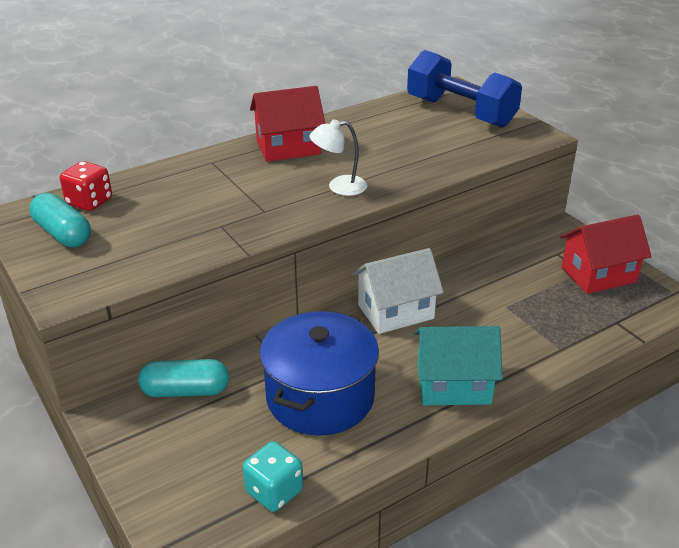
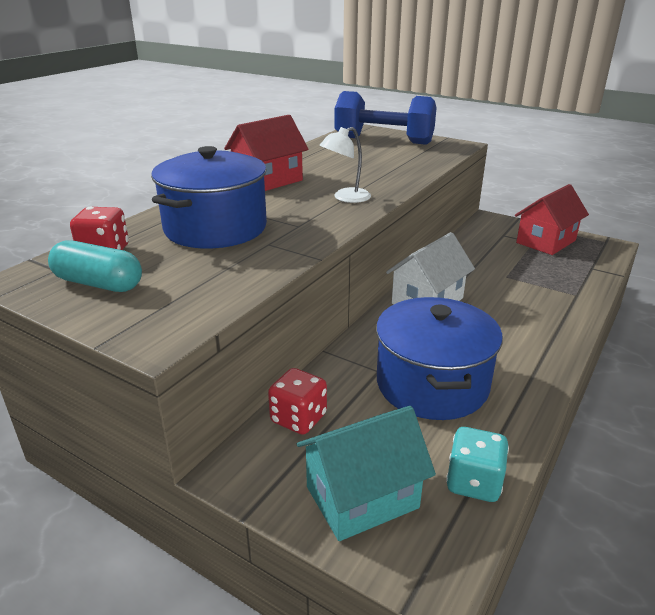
camera: 25 degrees left, 5 degrees down
turquoise capsule [138,359,229,397] -> red dice [268,368,327,435]
turquoise house [415,326,502,405] -> turquoise house moved to [297,406,436,541]
none -> blue pot [151,146,267,248]

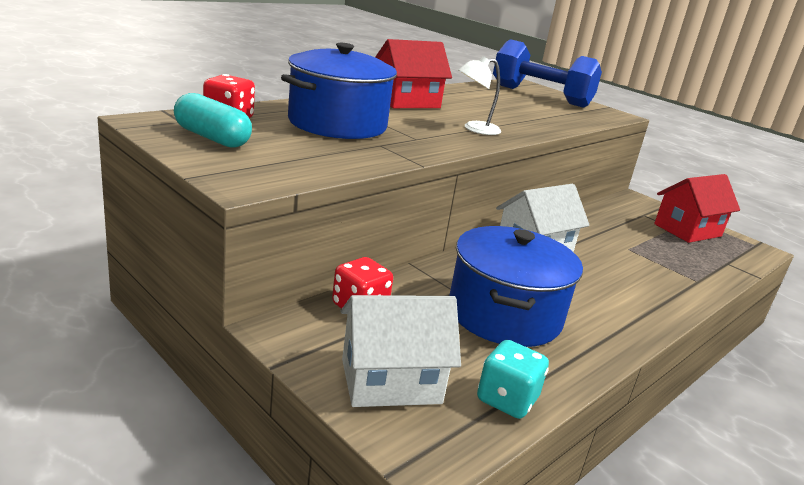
camera: 10 degrees right, 5 degrees down
turquoise house [297,406,436,541] -> white house [340,295,461,407]

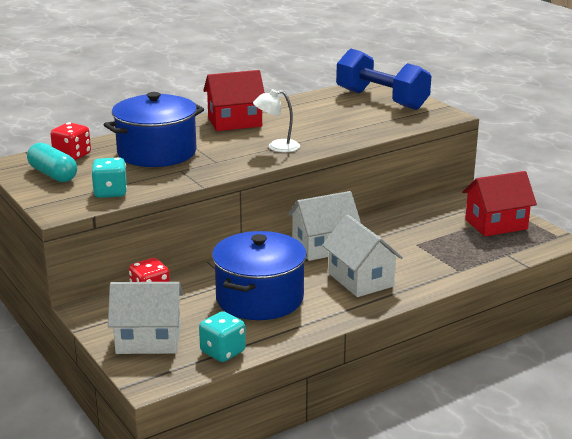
camera: 15 degrees right, 0 degrees up
none -> turquoise dice [91,157,127,198]
none -> white house [322,214,403,297]

